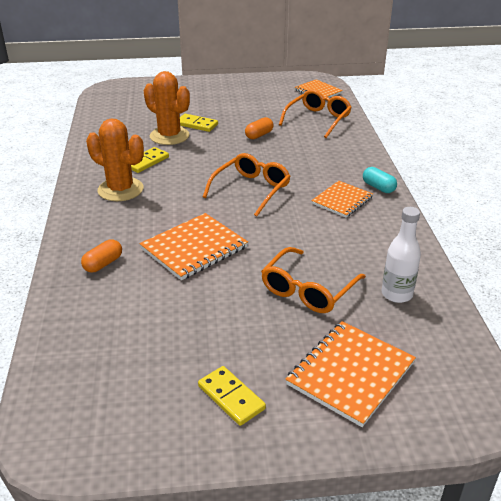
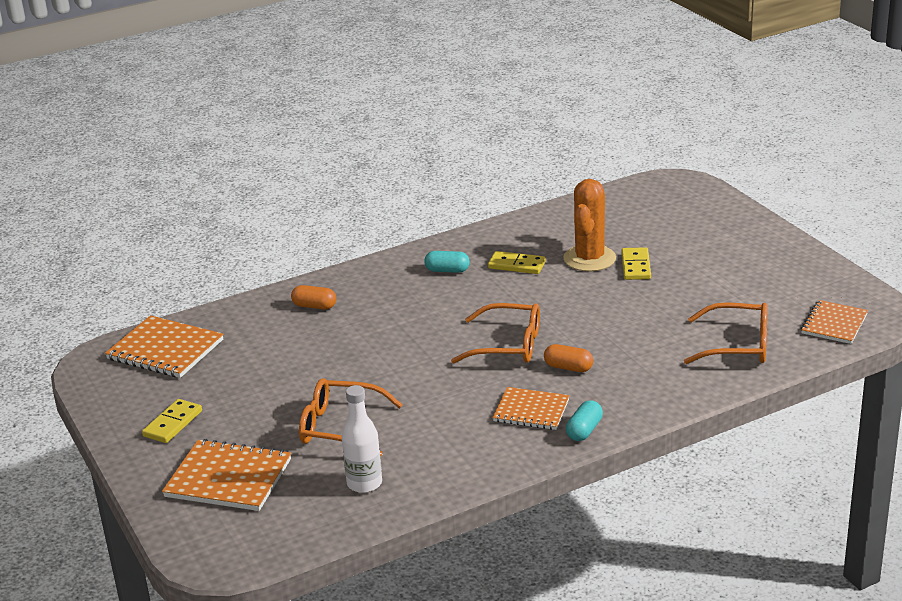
camera: 70 degrees right, 5 degrees down
orange cactus [86,118,144,201] -> turquoise capsule [424,251,470,273]
orange notebook [139,213,248,280] -> orange notebook moved to [105,315,224,378]
orange capsule [245,117,274,139] -> orange capsule moved to [544,344,593,372]

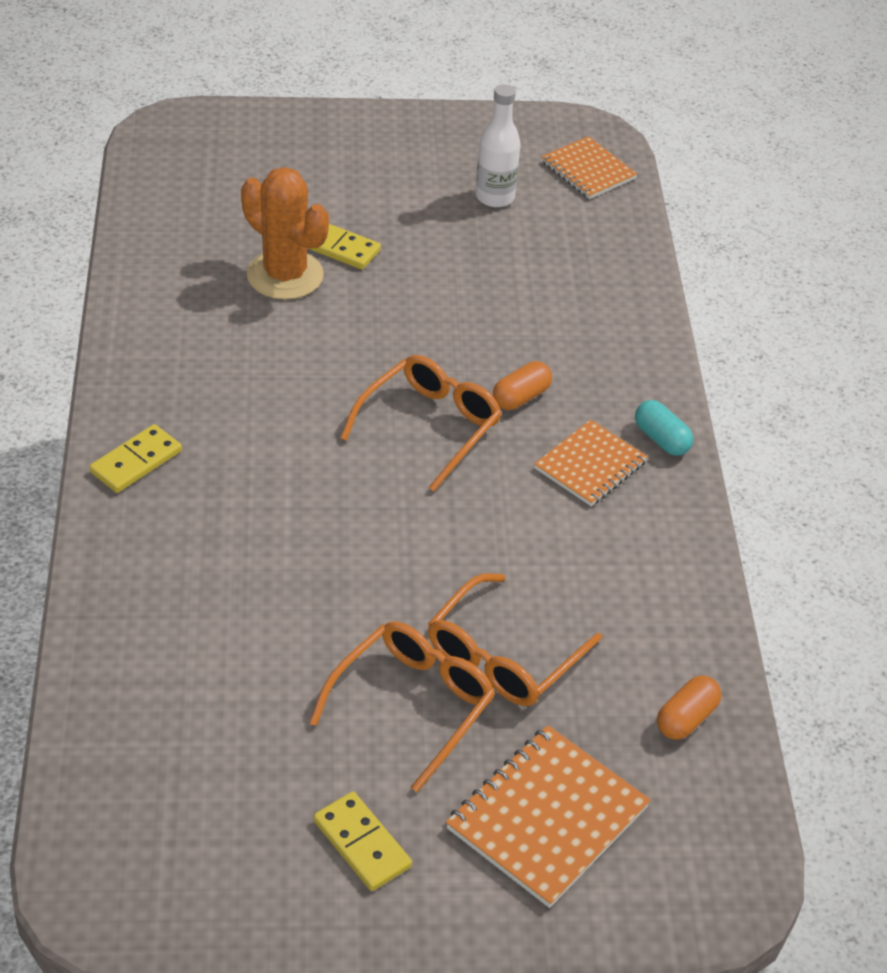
camera: 70 degrees left, 15 degrees up
orange notebook [105,315,224,378] -> none
orange capsule [291,285,336,310] -> orange capsule moved to [657,675,722,740]
white bottle [342,385,382,493] -> white bottle moved to [475,84,521,207]
turquoise capsule [424,251,470,273] -> none
yellow domino [488,251,545,274] -> yellow domino moved to [90,424,182,493]
orange glasses [684,302,768,364] -> orange glasses moved to [309,621,495,792]

